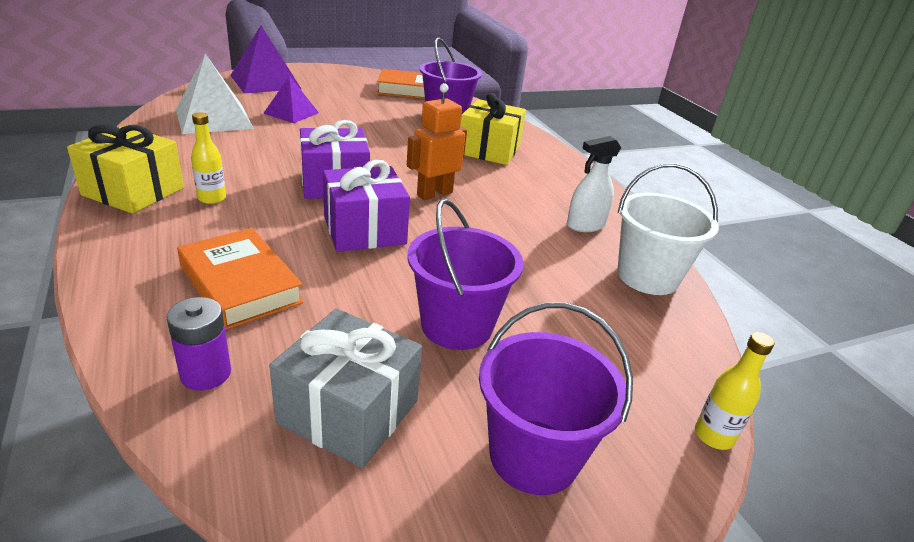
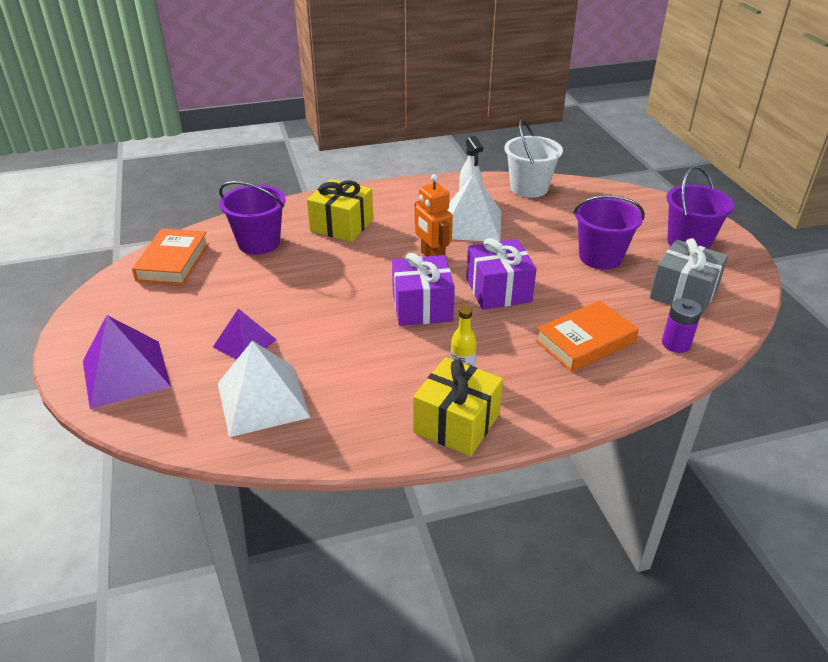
camera: 80 degrees left, 5 degrees up
yellow bottle [695,332,775,450] -> none
none -> white pyramid [448,172,501,241]

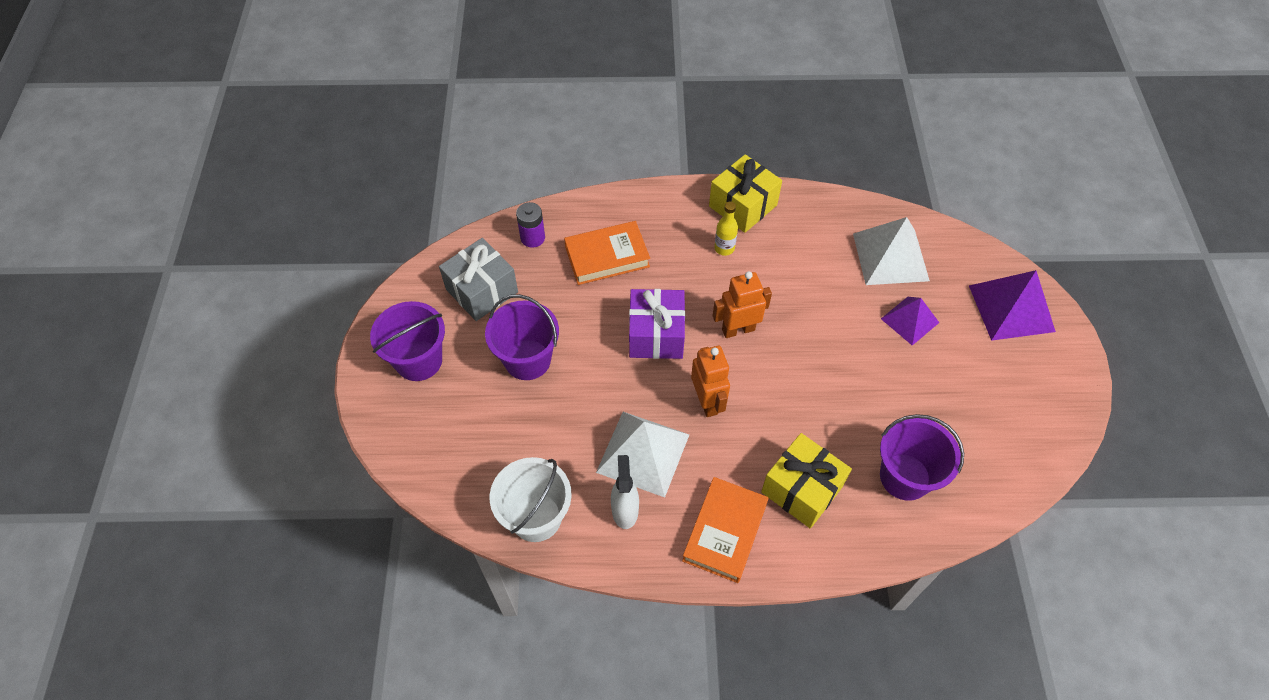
camera: 165 degrees left, 20 degrees up
orange book [132,228,209,285] -> orange book moved to [682,477,769,583]
purple gift [392,253,455,326] -> orange robot [713,271,772,338]

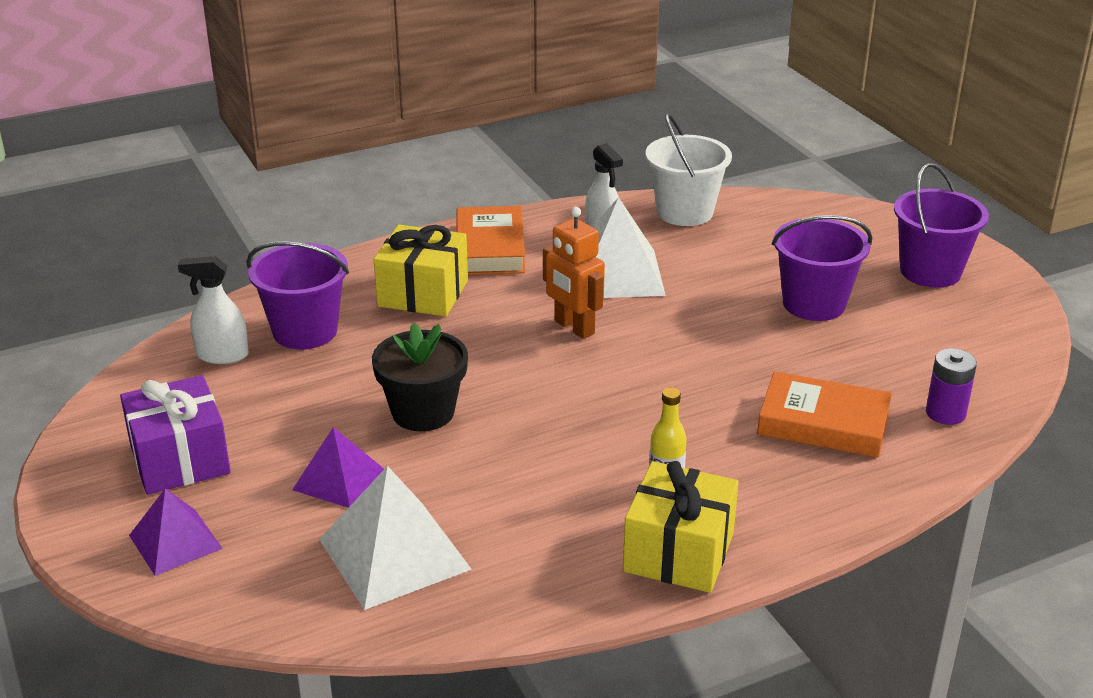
camera: 155 degrees right, 25 degrees down
grey gift [439,238,518,321] -> none
orange book [564,221,650,285] -> orange book turned 60 degrees clockwise [757,371,892,458]
purple gift [629,289,685,359] -> purple gift moved to [120,375,231,495]
orange robot [713,271,772,338] -> none
purple pyramid [969,270,1056,341] -> purple pyramid [129,488,223,576], size x0.62
none -> white spray bottle [178,256,249,364]
none -> black flower pot [372,323,468,431]

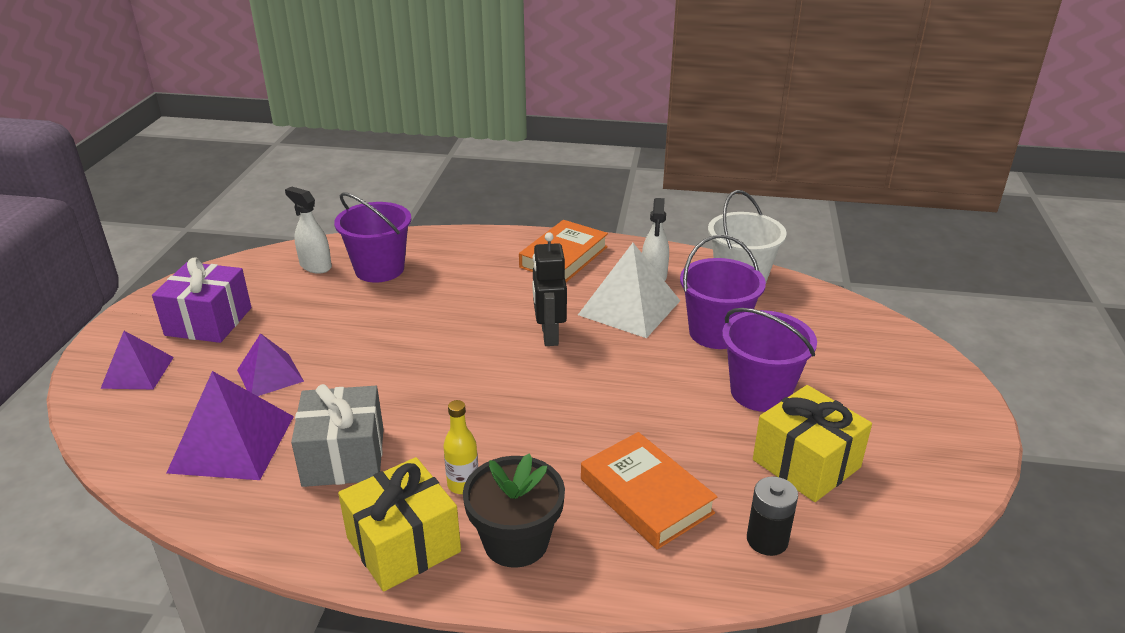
camera: 35 degrees right, 0 degrees up
white pyramid [319,466,472,610] -> purple pyramid [167,371,294,480]
black flower pot [372,323,468,431] -> black flower pot moved to [463,453,565,568]
yellow gift [374,225,468,317] -> yellow gift moved to [753,385,872,502]
orange robot [543,207,605,339] -> black robot [532,232,567,346]
purple bucket [894,163,989,288] -> purple bucket moved to [680,235,766,349]
purple battery [926,348,977,425] -> black battery [747,477,798,556]
none -> grey gift [291,384,384,487]

